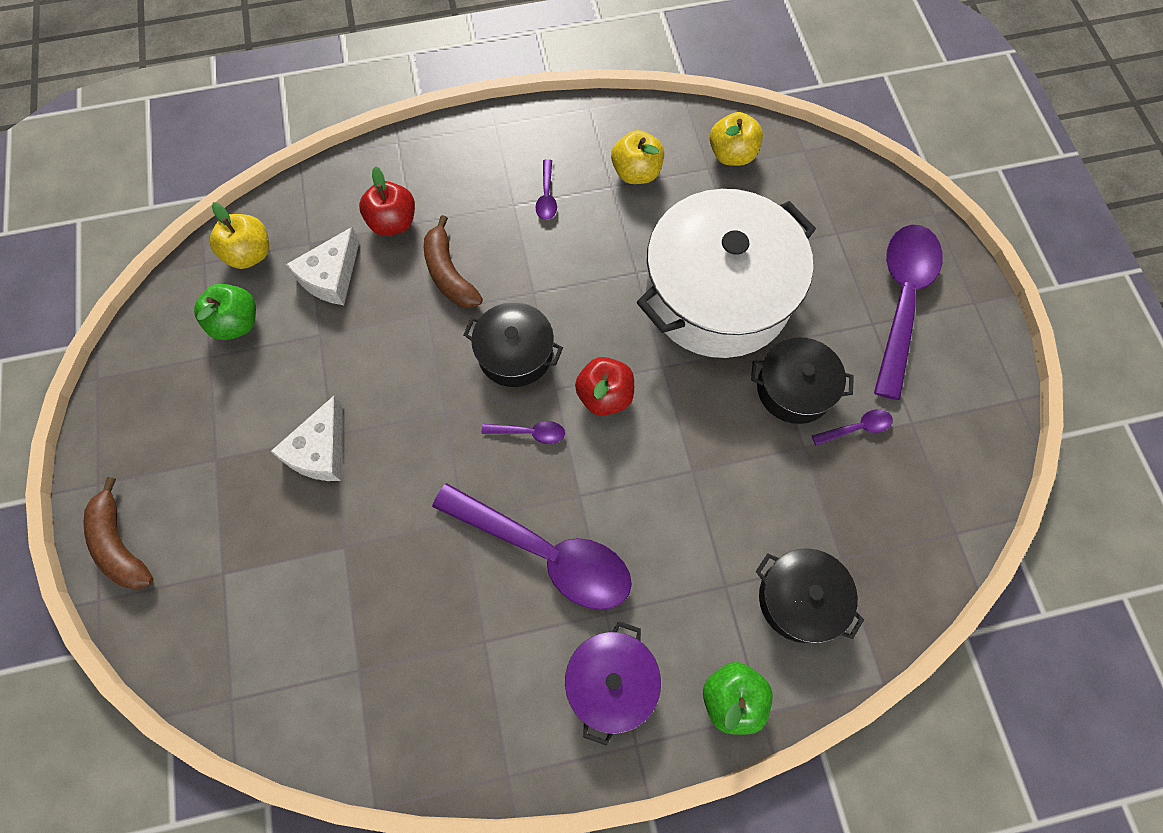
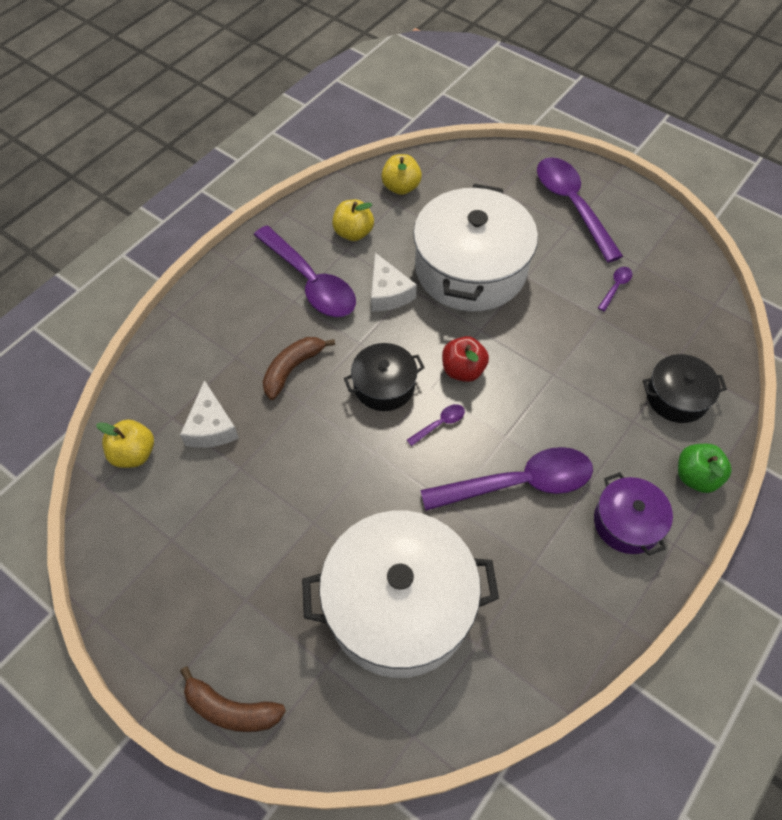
camera: 40 degrees left, 10 degrees down
green apple [194,284,256,340] -> none
white cheese [270,396,343,481] -> white cheese moved to [371,253,417,312]
red apple [359,166,415,236] -> none
brown banana [424,215,483,308] -> brown banana turned 105 degrees clockwise [263,337,335,400]
purple spoon [536,159,557,220] -> purple spoon [254,226,356,317], size x2.46
black pot [751,337,854,424] -> none
none -> white pot [302,511,499,678]

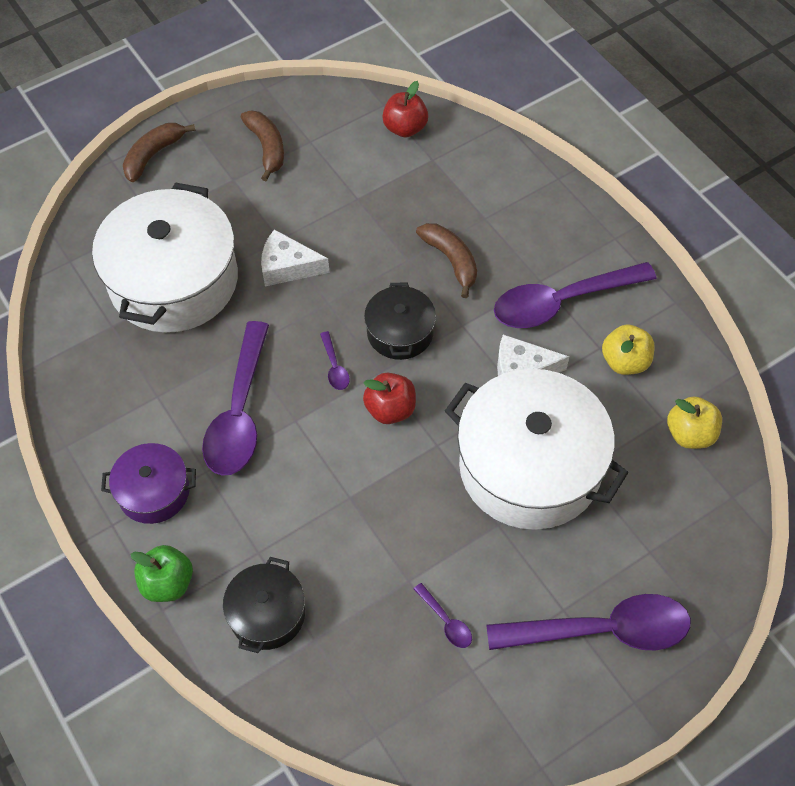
camera: 110 degrees right, 0 degrees up
yellow apple [96,419,154,468] -> red apple [382,81,428,137]
white cheese [180,380,239,448] -> white cheese moved to [261,229,330,286]
none -> brown banana [241,110,284,181]

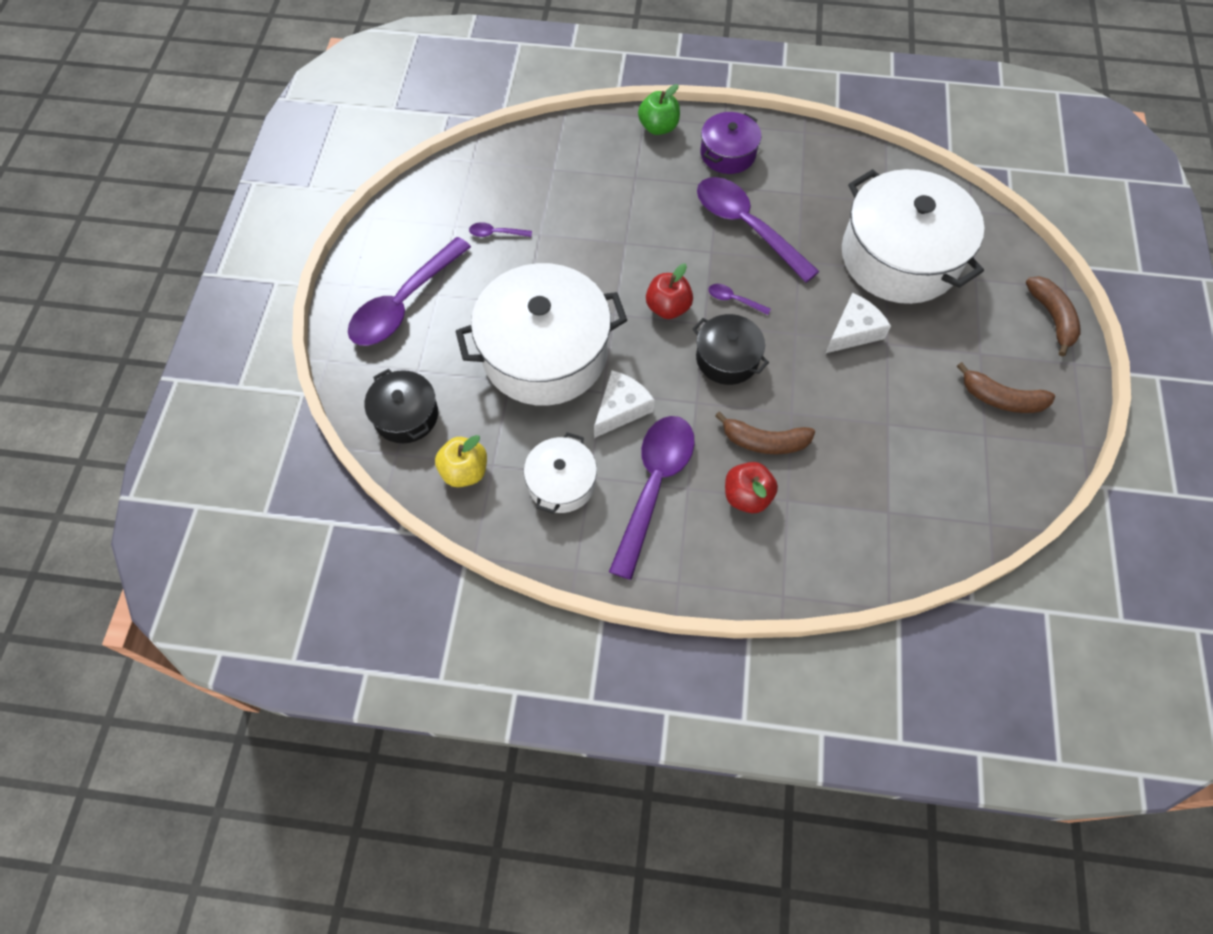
camera: 130 degrees right, 5 degrees up
black pot [223,557,305,653] -> black pot moved to [365,369,438,443]
red apple [382,81,428,137] -> red apple moved to [725,462,778,513]
yellow apple [602,324,654,375] -> white pot [524,432,597,514]

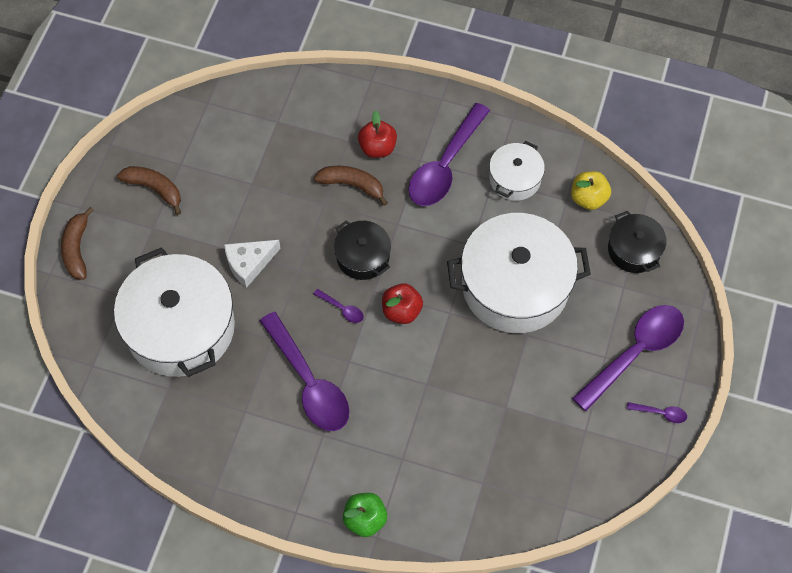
camera: 170 degrees left, 0 degrees up
purple spoon [469,222,532,237] -> purple spoon moved to [627,402,687,423]
white cheese [594,370,655,438] -> none
purple pot [700,112,761,174] -> none

